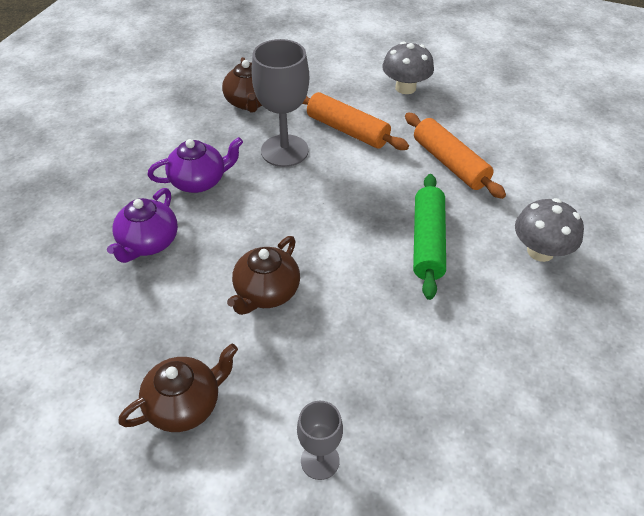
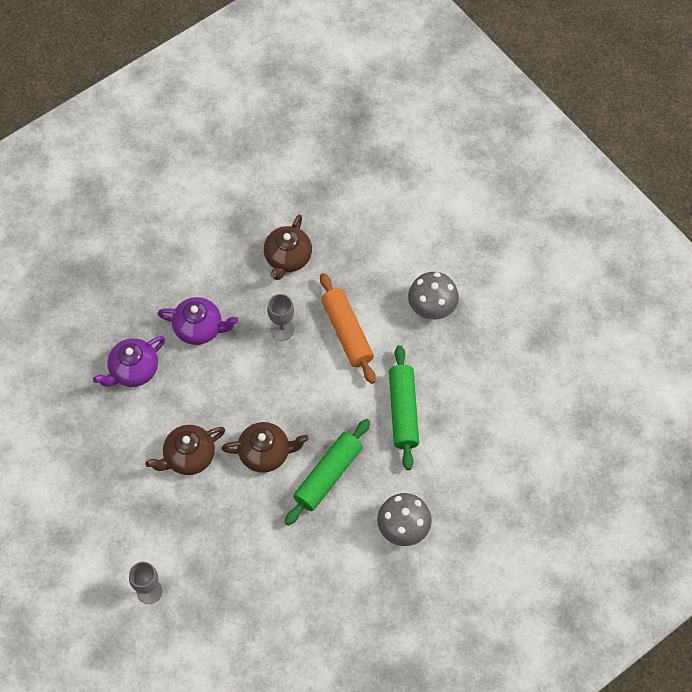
camera: 30 degrees right, 15 degrees up
brown teapot [118,344,238,432] -> brown teapot moved to [222,422,309,473]
grey goblet [252,39,309,167] -> grey goblet [267,294,294,341], size x0.56
orange rolling pin [405,112,506,199] -> green rolling pin [389,345,419,470]

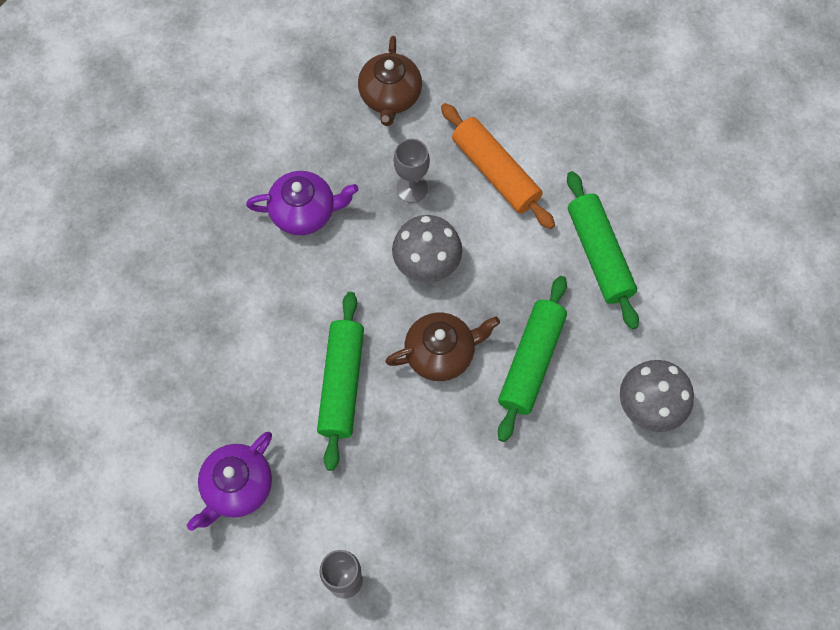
camera: 15 degrees left, 5 degrees up
purple teapot [93,336,165,387] -> purple teapot moved to [187,432,272,531]
brown teapot [145,425,225,475] -> green rolling pin [317,292,364,471]
grey mushroom [408,272,459,320] -> grey mushroom moved to [392,215,462,283]

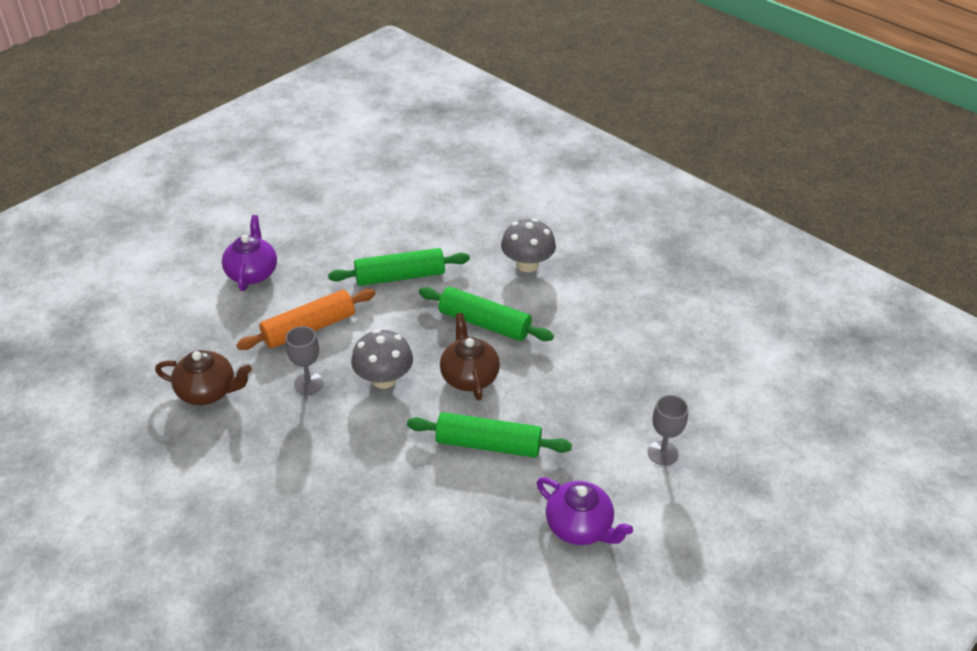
camera: 85 degrees left, 25 degrees down
purple teapot [246,171,358,235] -> purple teapot moved to [222,215,277,291]

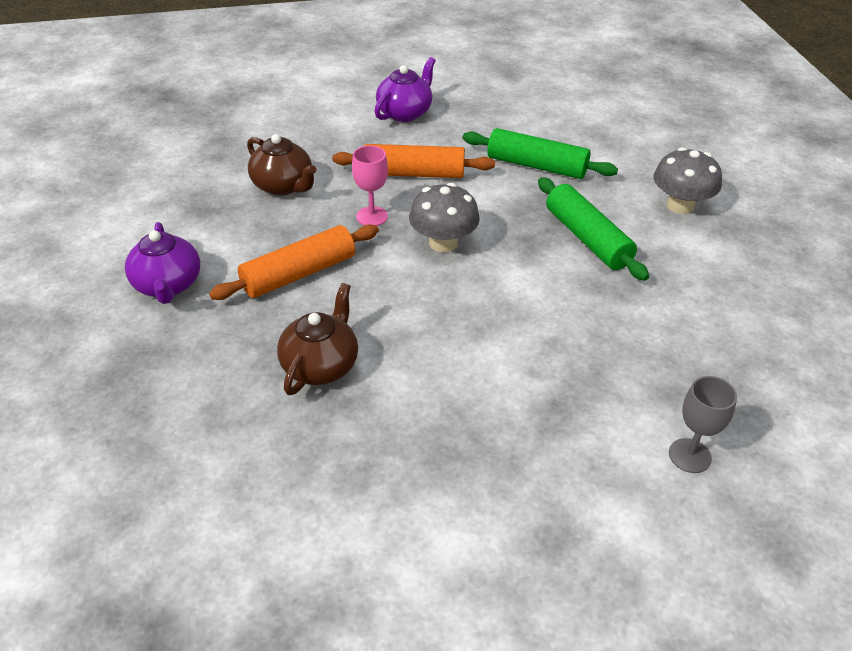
camera: 35 degrees right, 0 degrees up
grey goblet [286,326,323,394] -> pink goblet [352,145,388,226]
green rolling pin [407,412,572,458] -> none
brown teapot [440,313,500,401] -> brown teapot moved to [277,283,358,395]
purple teapot [536,477,633,545] -> purple teapot moved to [125,222,200,304]
none -> orange rolling pin [209,225,379,300]

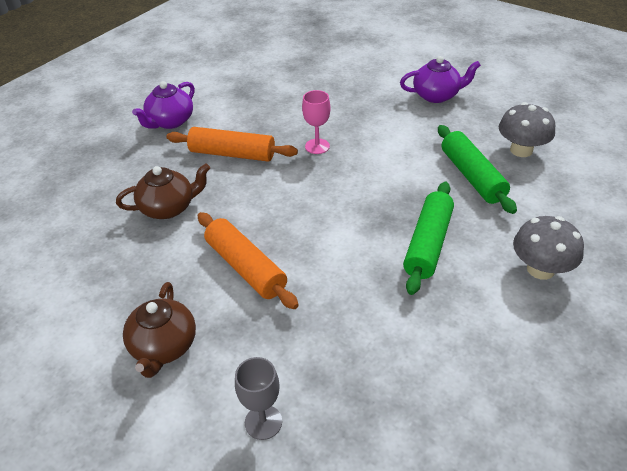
camera: 50 degrees right, 0 degrees up
brown teapot [247,134,316,195] -> brown teapot moved to [123,282,196,378]
orange rolling pin [333,144,495,178] -> orange rolling pin moved to [197,212,299,309]
grey mushroom [409,183,480,252] -> grey mushroom moved to [499,102,555,157]

